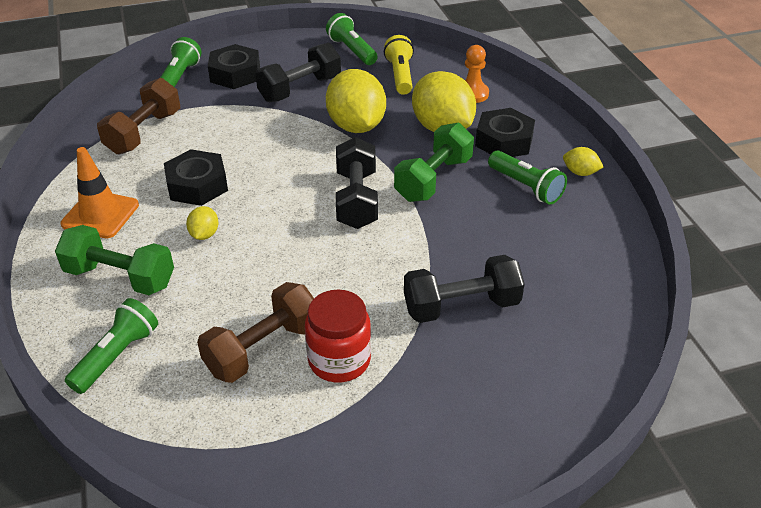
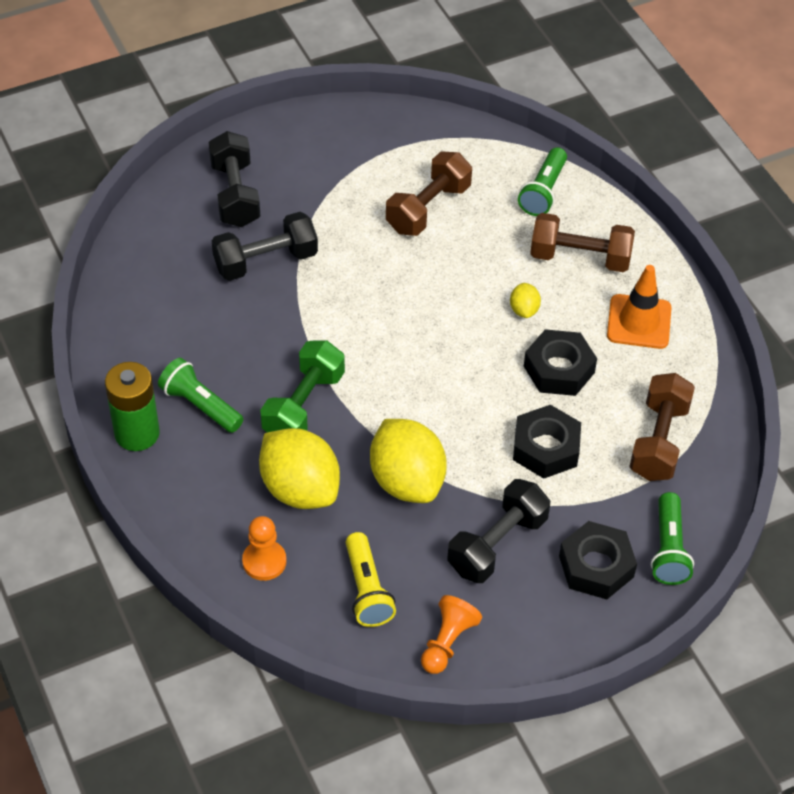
camera: 170 degrees right, 10 degrees up
green dumbbell [55,225,174,295] -> brown dumbbell [530,213,635,272]
red jar [305,289,371,382] -> none
green flashlight [326,13,378,65] -> orange pawn [421,595,482,674]
black dumbbell [336,137,378,229] -> black dumbbell moved to [209,131,260,227]
black nut [475,108,535,157] -> black nut moved to [513,405,581,479]
yellow lemon [563,147,603,176] -> green battery [105,362,160,451]

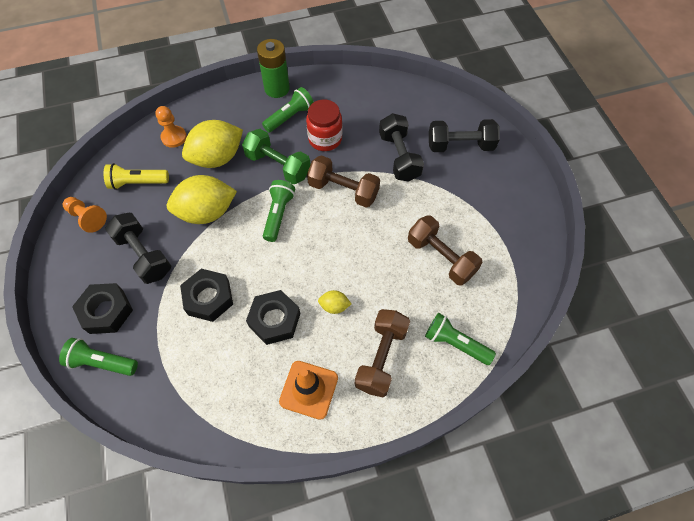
camera: 100 degrees right, 10 degrees up
brown dumbbell [629,373,695,481] -> brown dumbbell moved to [307,155,380,208]
none -> green flashlight [263,180,295,242]
none -> red jar [306,99,342,151]

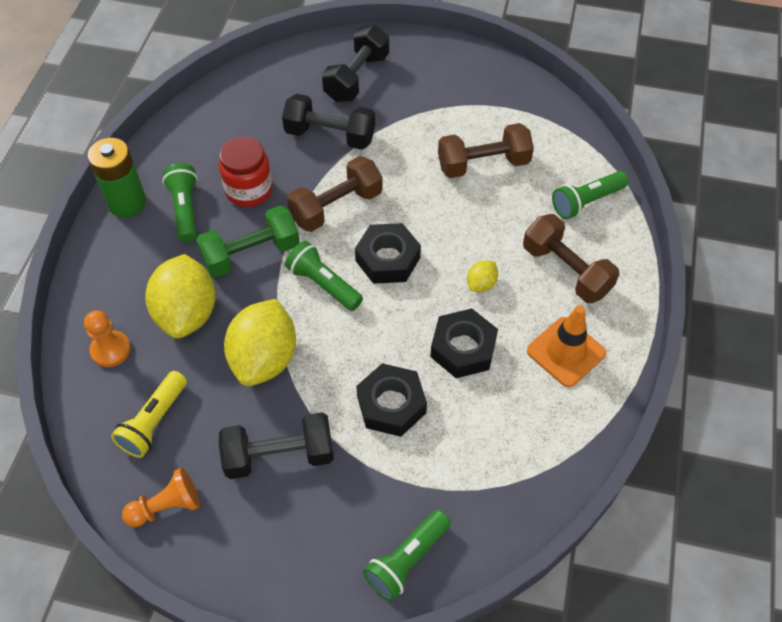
camera: 60 degrees left, 5 degrees down
black nut [72,283,133,334] -> black nut moved to [355,223,421,284]

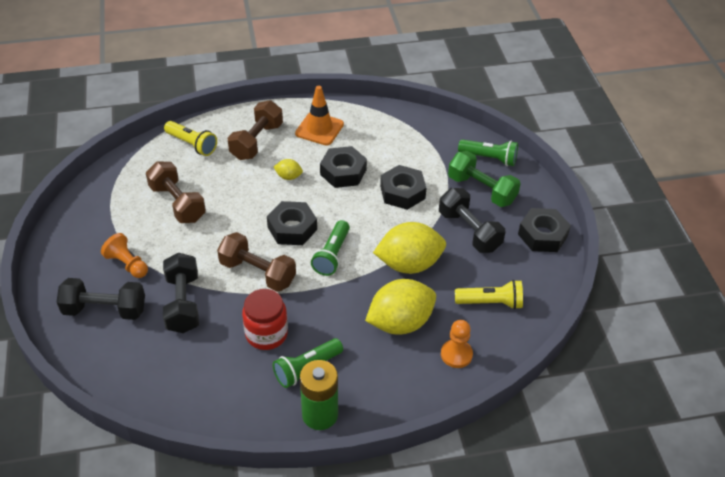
camera: 115 degrees left, 10 degrees down
orange pawn [122,467,200,527] -> orange pawn moved to [101,233,148,278]
green dumbbell [196,205,300,277] -> green dumbbell moved to [448,151,521,207]
green flashlight [552,171,628,219] -> yellow flashlight [164,121,217,156]
none -> black nut [518,208,571,252]

